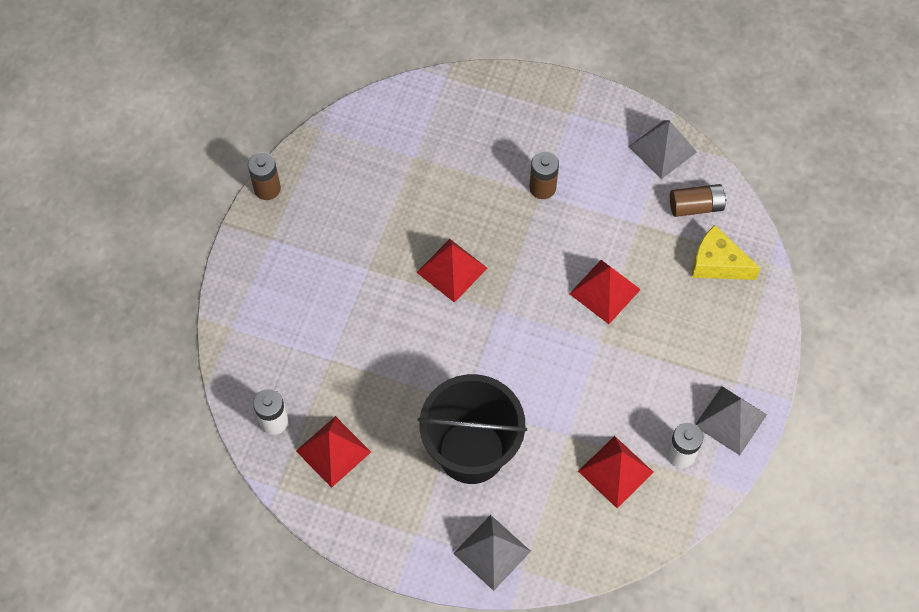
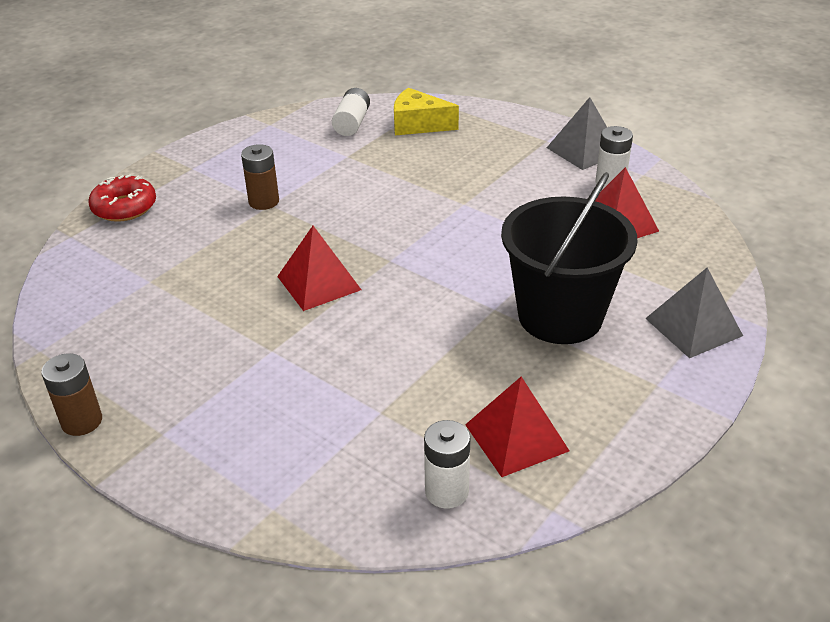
camera: 70 degrees left, 25 degrees down
red pyramid [569,260,641,324] -> none
grey pyramid [628,120,697,179] -> none
brown battery [670,184,727,217] -> white battery [332,88,370,136]
yellow cheese [692,225,760,280] -> yellow cheese turned 60 degrees clockwise [394,88,459,135]
none -> red donut [88,175,156,222]

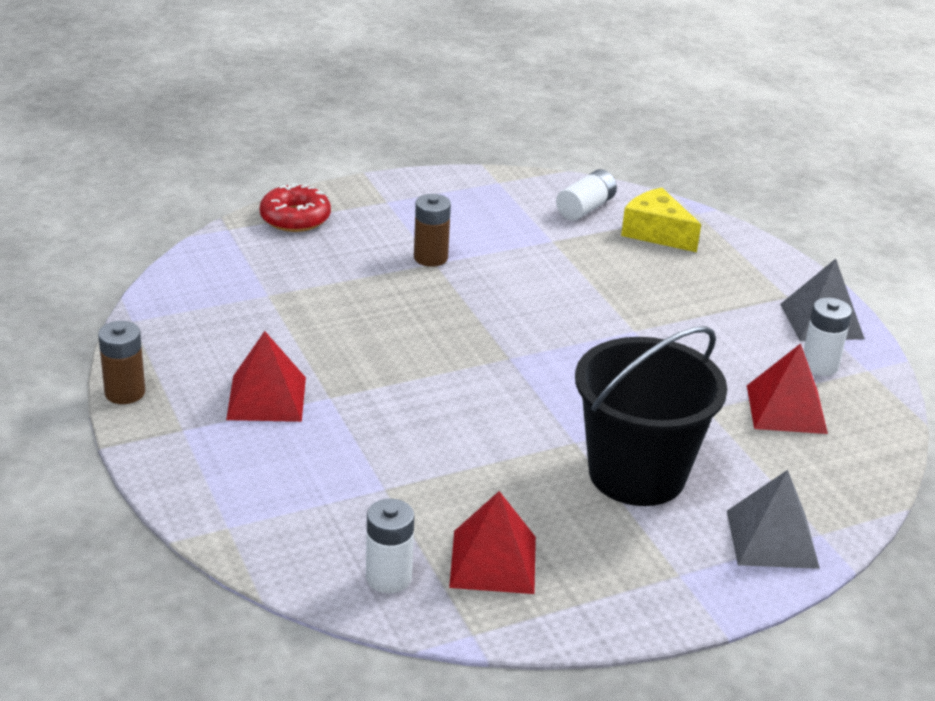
camera: 25 degrees right, 5 degrees down
red pyramid [277,226,361,311] -> red pyramid moved to [226,331,306,422]

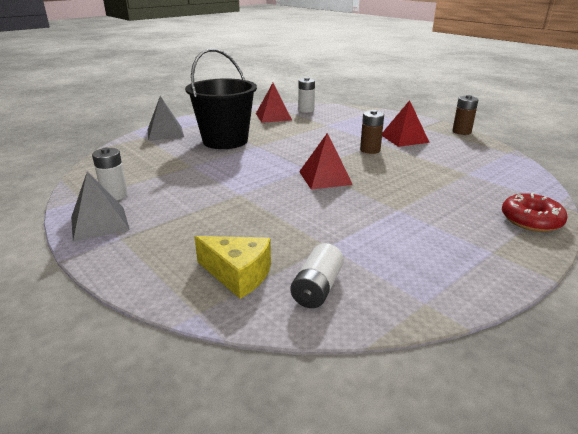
camera: 165 degrees right, 5 degrees down
brown battery [414,194,451,267] -> brown battery moved to [360,110,384,154]
red pyramid [747,343,828,434] -> red pyramid moved to [299,133,353,190]

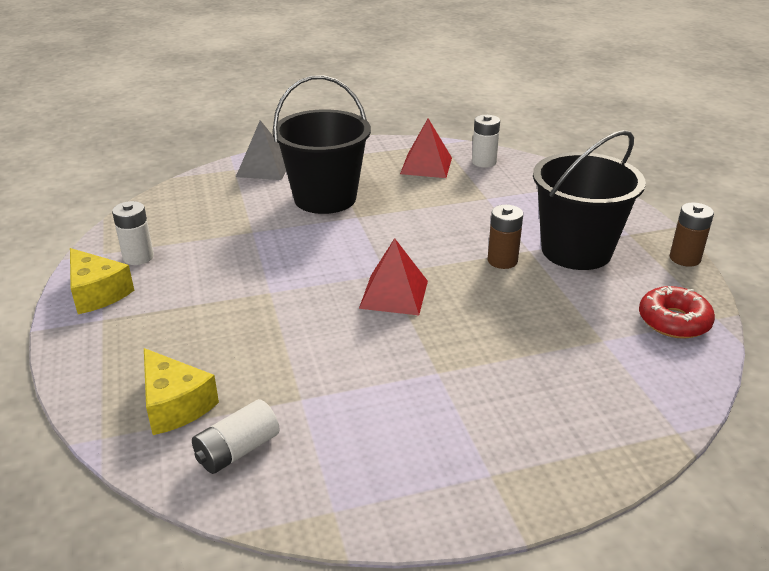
camera: 25 degrees right, 5 degrees up
grey pyramid [71,172,130,242] -> yellow cheese [70,248,134,314]
red pyramid [382,100,430,147] -> black bucket [533,130,646,270]
red donut [502,192,567,232] -> red donut moved to [639,286,715,339]

